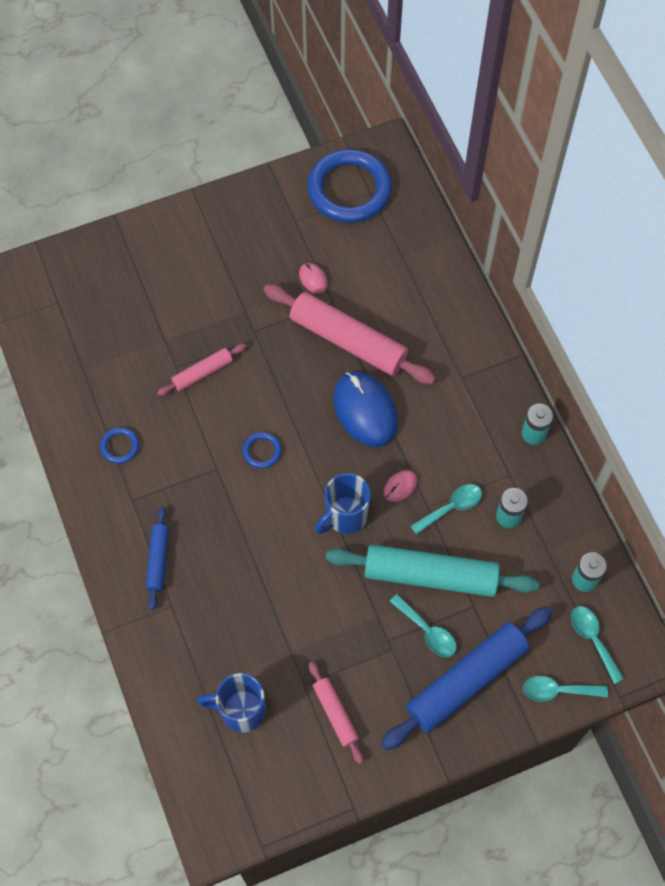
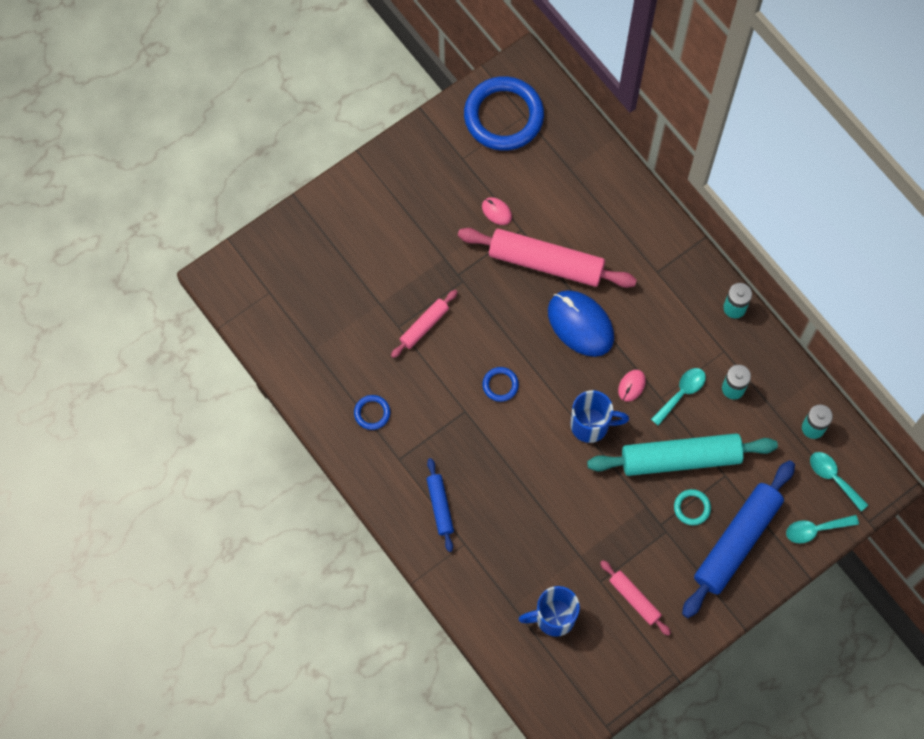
camera: 15 degrees left, 5 degrees up
blue mug [315,473,371,534] -> blue mug turned 120 degrees counterclockwise [570,390,629,443]
turquoise spoon [389,594,457,657] -> turquoise ring [674,489,711,525]

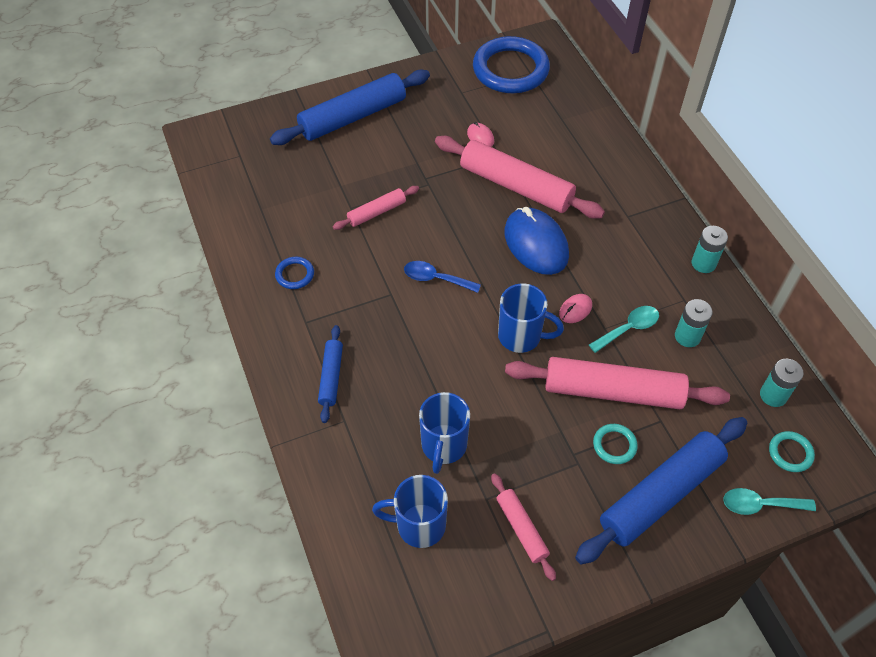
camera: 15 degrees right, 15 degrees down
blue ring [483,367,519,402] -> blue spoon [404,261,481,293]
turquoise rolling pin [587,433,778,476] -> pink rolling pin [505,357,730,409]
turquoise spoon [810,452,868,512] -> turquoise ring [769,431,815,472]
none -> blue rolling pin [270,70,430,145]
none -> blue mug [419,392,470,474]

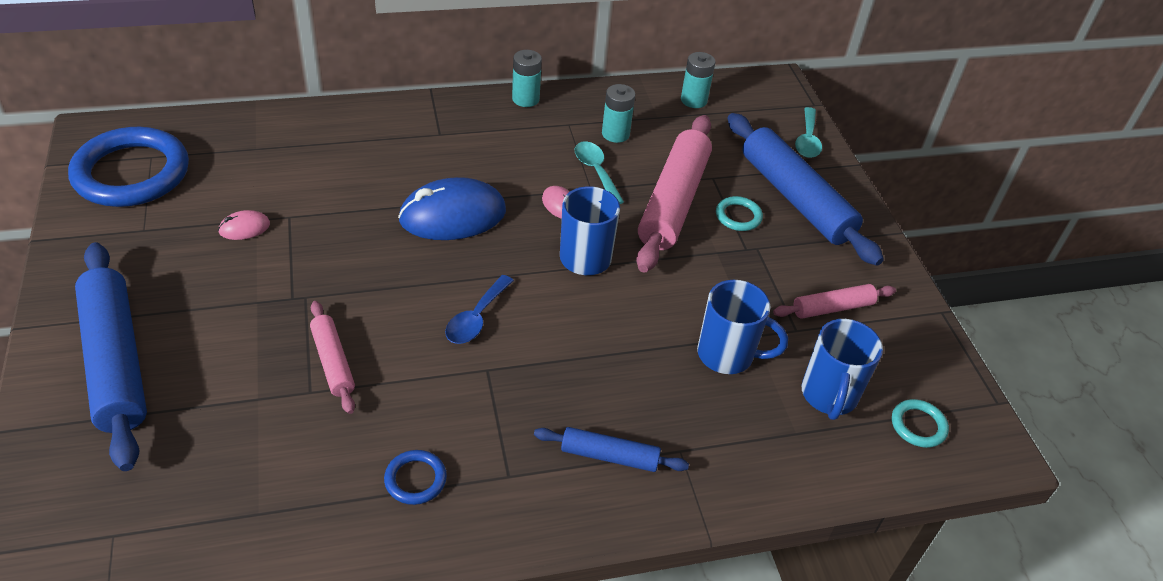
camera: 85 degrees left, 10 degrees down
pink rolling pin [435,136,605,219] -> none
turquoise ring [769,431,815,472] -> turquoise ring moved to [892,399,949,448]

